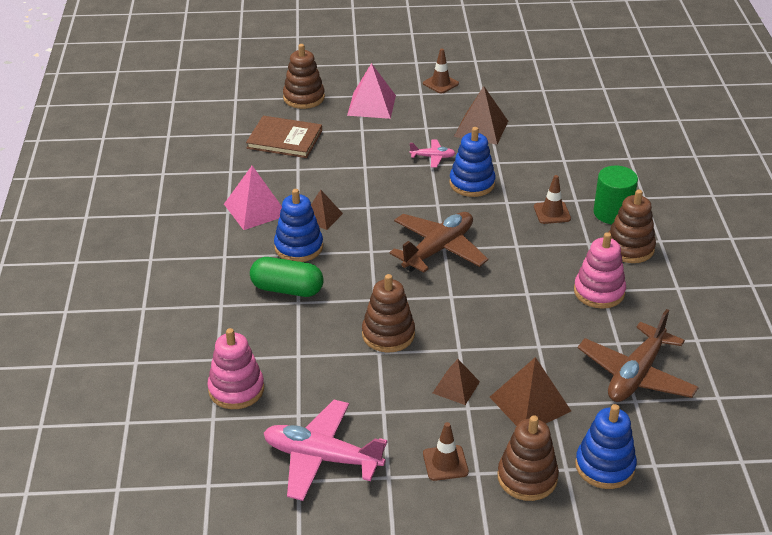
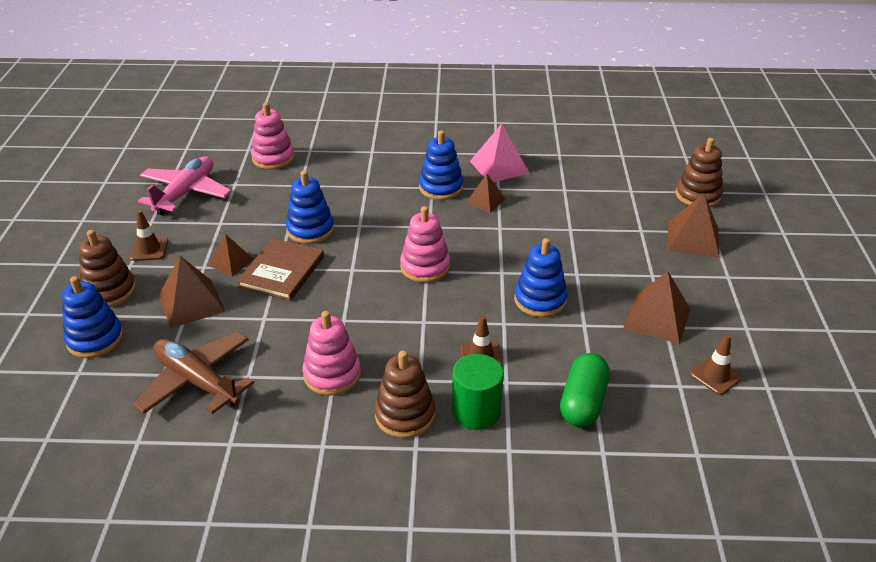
camera: 95 degrees right, 0 degrees up
brown book [246,116,322,158] -> brown book moved to [237,238,324,301]
green capsule [250,257,324,297] -> green capsule moved to [560,353,610,427]
pink pyramid [347,63,396,119] -> brown pyramid [668,194,720,258]
brown stacking toy [362,274,415,353] -> blue stacking toy [286,171,334,244]
brown plane [389,212,488,273] -> pink stacking toy [400,206,450,283]
pink plane [409,139,455,168] -> none
brown traffic cone [423,48,459,94] -> brown traffic cone moved to [690,334,742,395]

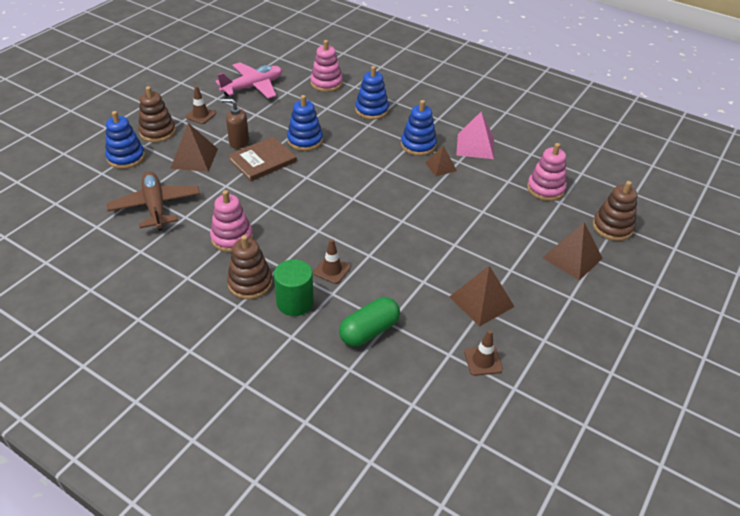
camera: 30 degrees right, 5 degrees up
brown pyramid [208,234,254,276] -> brown soap dispenser [222,99,249,149]
pink stacking toy [400,206,450,283] -> pink stacking toy moved to [527,143,567,201]
blue stacking toy [514,238,568,317] -> blue stacking toy moved to [355,66,389,120]

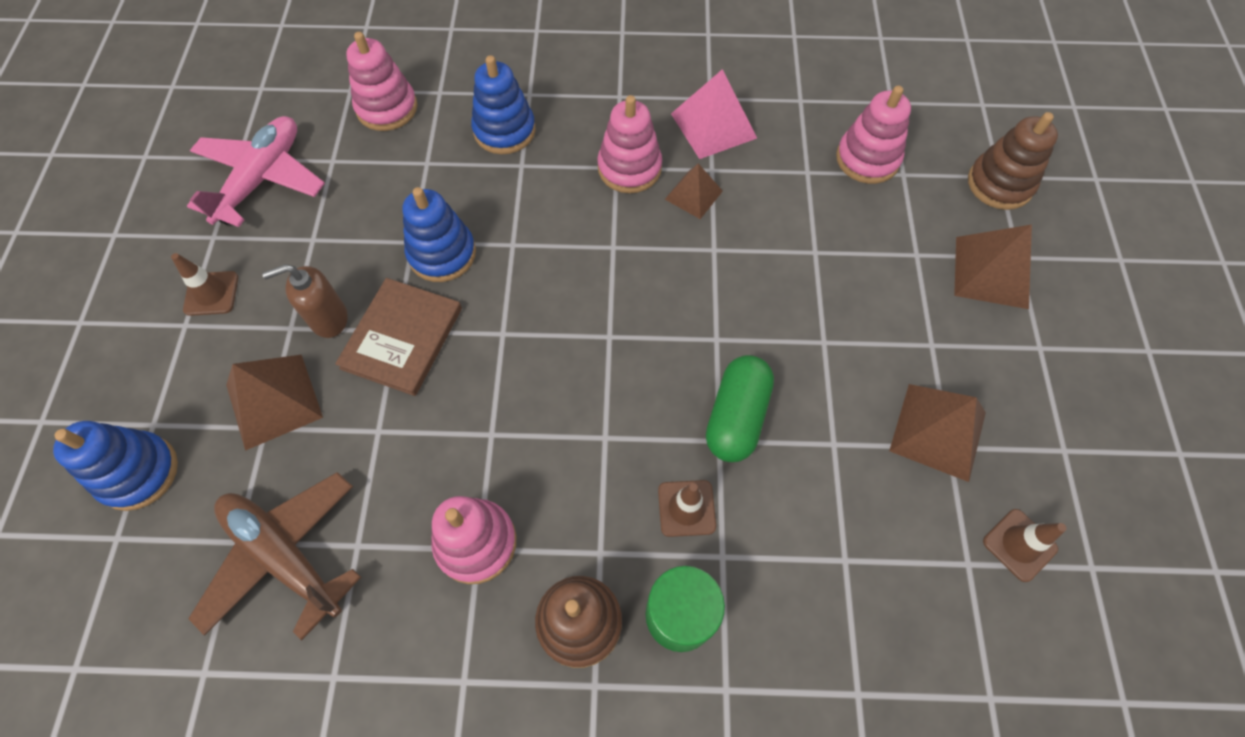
camera: 30 degrees left, 20 degrees up
brown stacking toy [138,86,176,142] -> none
green capsule [339,297,400,347] -> green capsule moved to [706,355,774,462]
blue stacking toy [401,100,437,156] -> pink stacking toy [597,95,662,193]

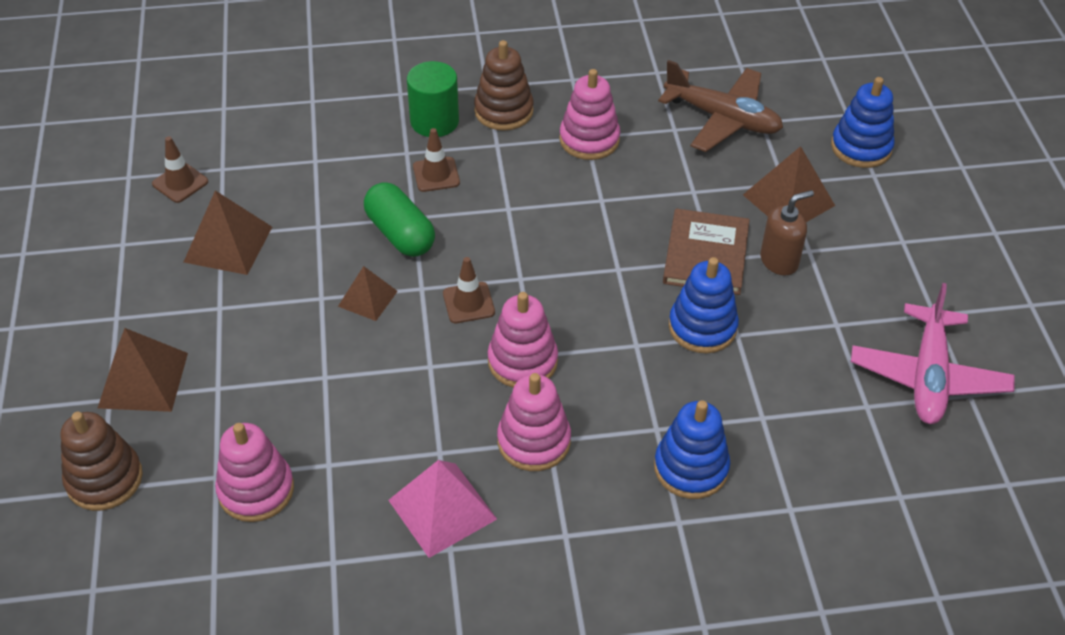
camera: 170 degrees right, 15 degrees down
brown traffic cone [171,253,238,316] -> brown traffic cone moved to [443,257,495,323]
pink stacking toy [346,32,417,131] -> pink stacking toy moved to [488,292,558,388]
brown pyramid [665,163,723,219] -> brown pyramid moved to [338,266,398,321]
green capsule [706,355,774,462] -> green capsule turned 45 degrees counterclockwise [364,182,435,257]

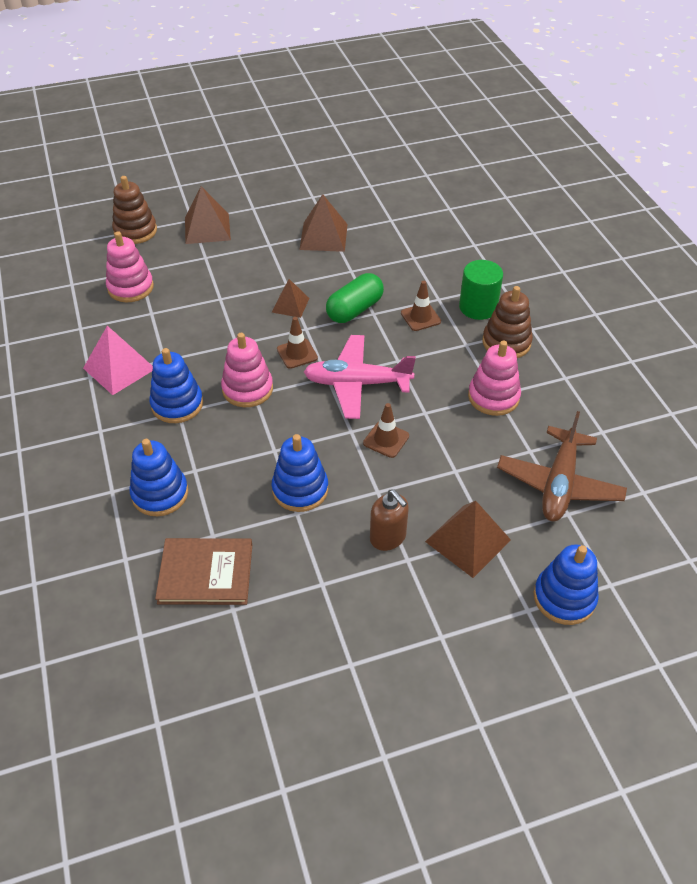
camera: 80 degrees right, 0 degrees up
brown traffic cone [152,136,208,203] -> brown traffic cone moved to [363,403,409,458]
pink stacking toy [497,373,571,471] -> blue stacking toy [149,348,203,423]
brown book [663,209,750,295] -> brown book moved to [155,538,252,605]
pink plane [851,283,1015,424] -> pink plane moved to [304,335,416,419]

